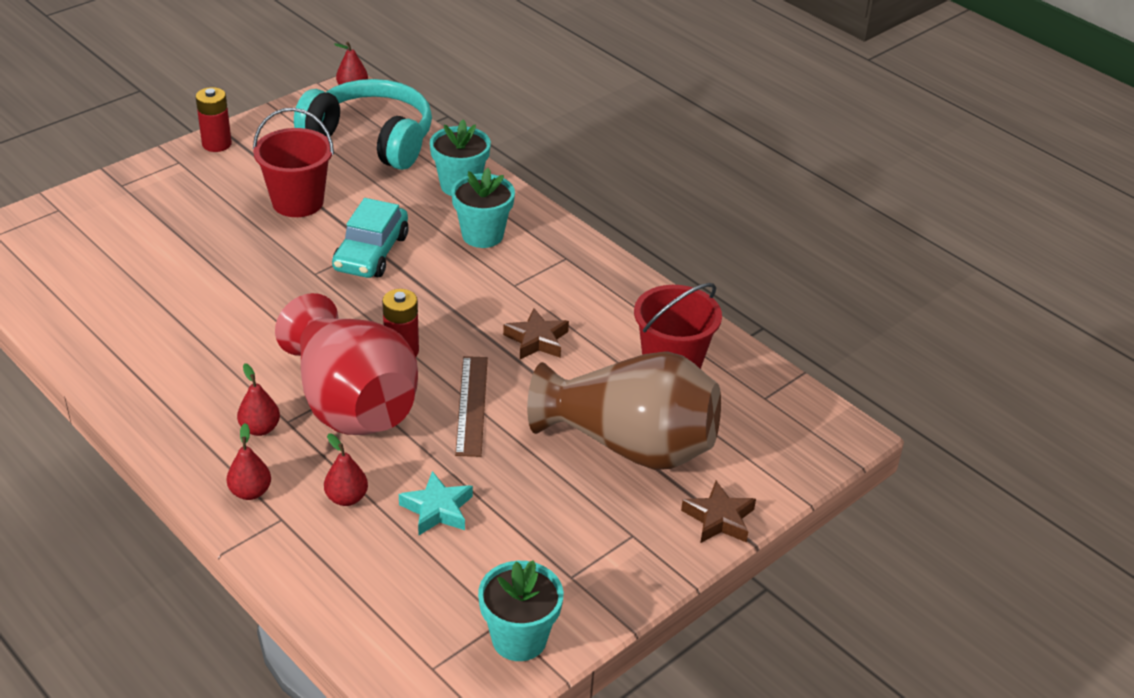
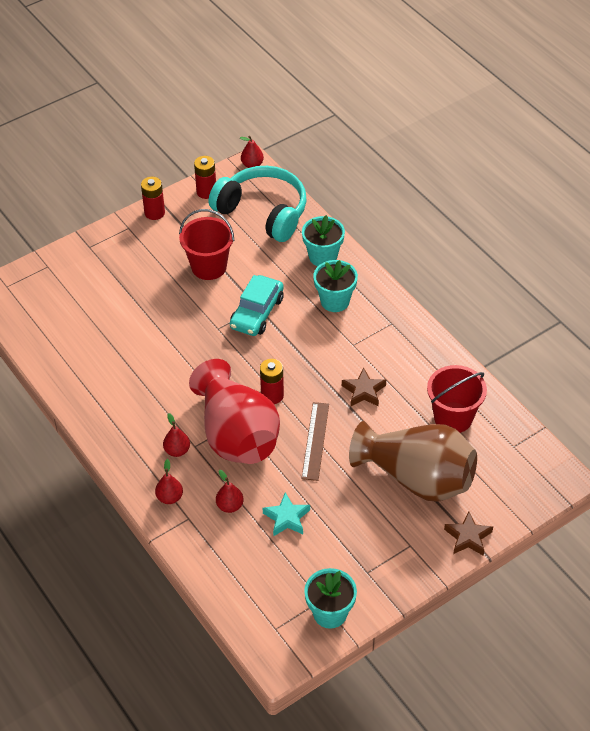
camera: 10 degrees right, 10 degrees up
none -> red battery [194,156,216,199]

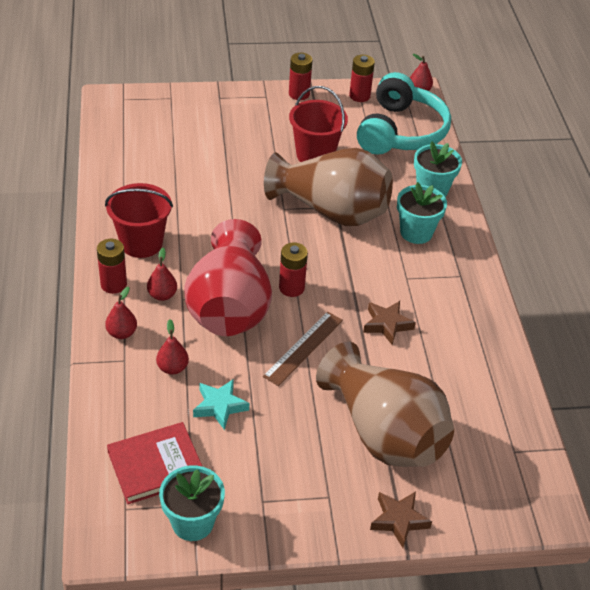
camera: 25 degrees right, 5 degrees down
turquoise headphones [209,166,307,242] -> turquoise headphones turned 45 degrees clockwise [357,72,451,155]
turquoise car [230,275,284,336] -> brown vase [264,148,393,226]
red bucket [427,365,487,433] -> red bucket moved to [105,183,173,258]
none -> red battery [97,239,127,294]
none -> red book [107,422,203,505]

